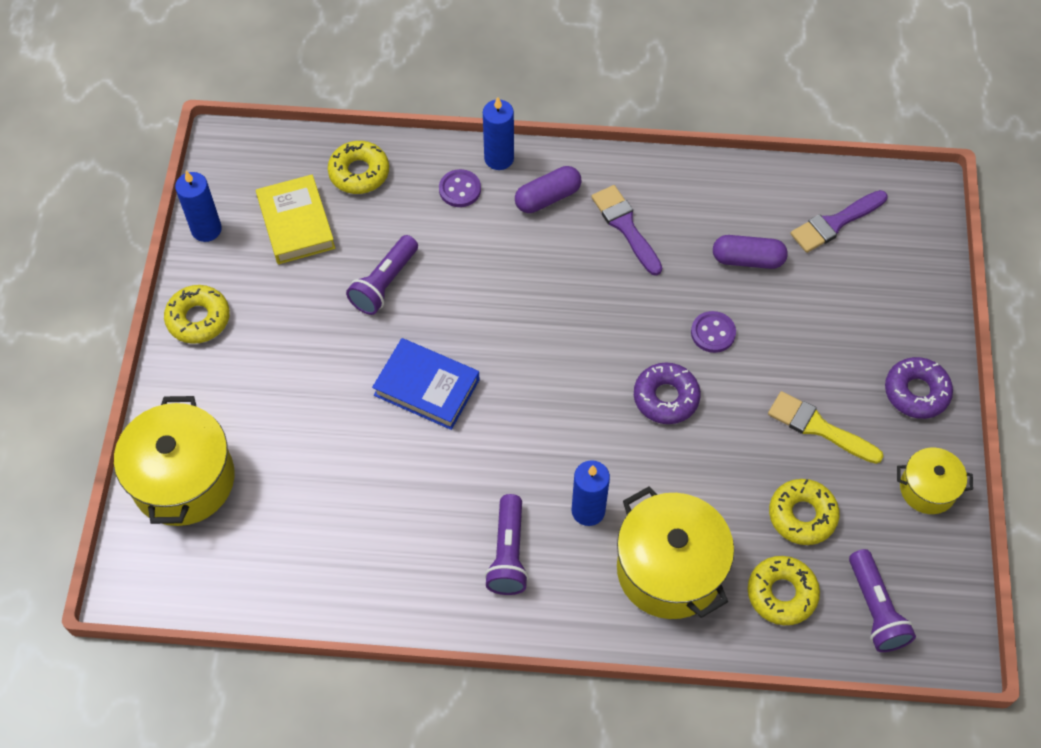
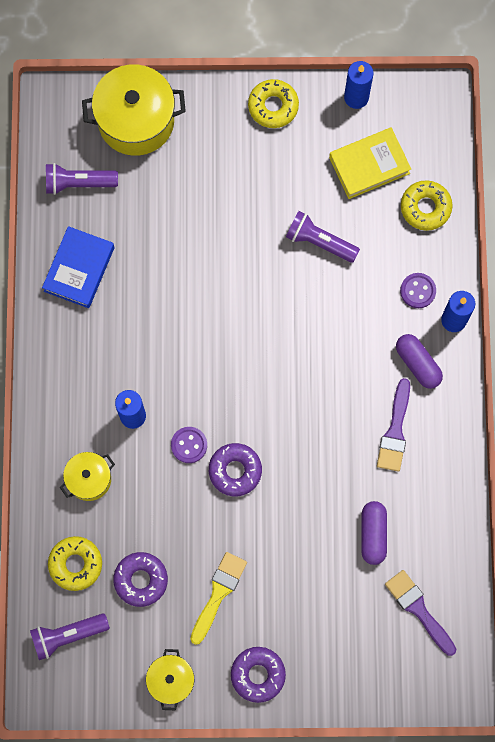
camera: 85 degrees right, 15 degrees up
blue book [372,338,480,430] -> blue book moved to [42,226,115,308]
purple flashlight [485,494,529,595] -> purple flashlight moved to [46,163,118,195]
purple brush [591,185,662,276] -> purple brush turned 135 degrees clockwise [377,378,410,472]
yellow pot [617,486,734,619] -> yellow pot [60,452,115,501], size x0.55
purple button [691,311,736,353] -> purple button moved to [171,427,207,463]
yellow donut [769,479,839,545] -> purple donut [113,552,168,607]

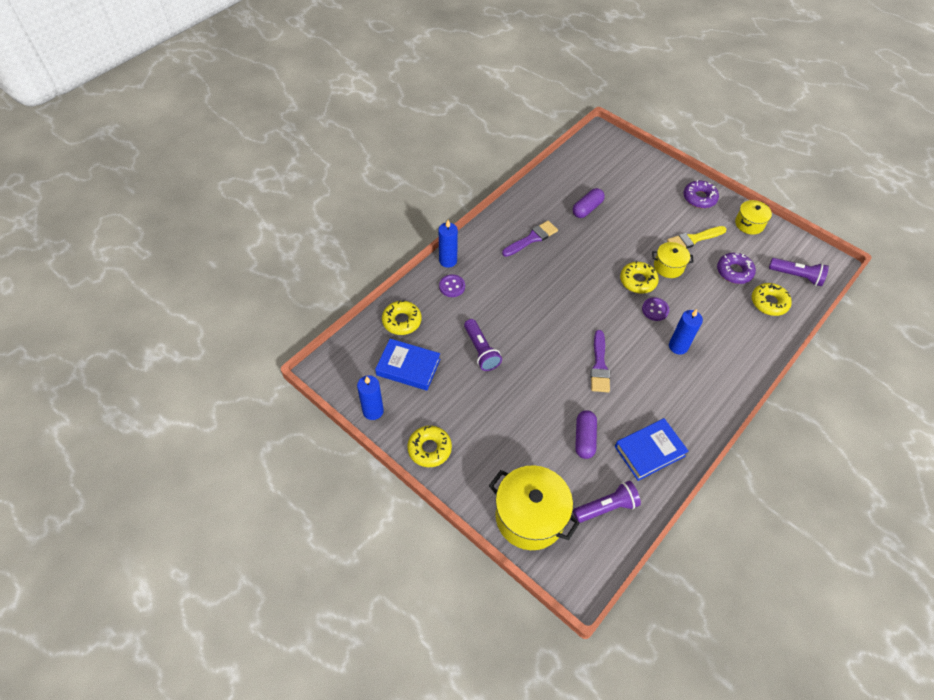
camera: 140 degrees left, 20 degrees down
purple flashlight [46,163,118,195] -> purple flashlight turned 60 degrees counterclockwise [573,481,641,523]
yellow pot [60,452,115,501] -> yellow pot moved to [652,242,694,278]
purple donut [209,443,262,496] -> yellow donut [620,261,659,294]
yellow book [329,128,411,199] -> blue book [375,339,440,391]
purple brush [385,570,456,656] -> purple brush moved to [590,330,610,392]
purple capsule [396,334,443,389] -> purple capsule moved to [575,410,597,459]

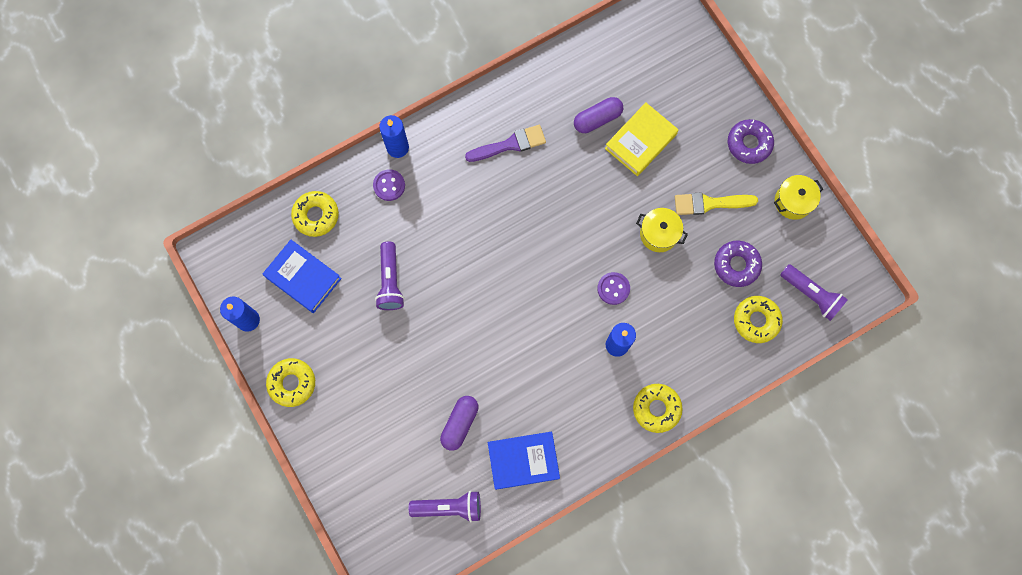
camera: 20 degrees right, 20 degrees up
yellow pot [489,465,580,550] -> none
purple brush [590,330,610,392] -> none
yellow donut [620,261,659,294] -> yellow donut moved to [633,384,683,433]
none -> yellow book [605,103,679,176]

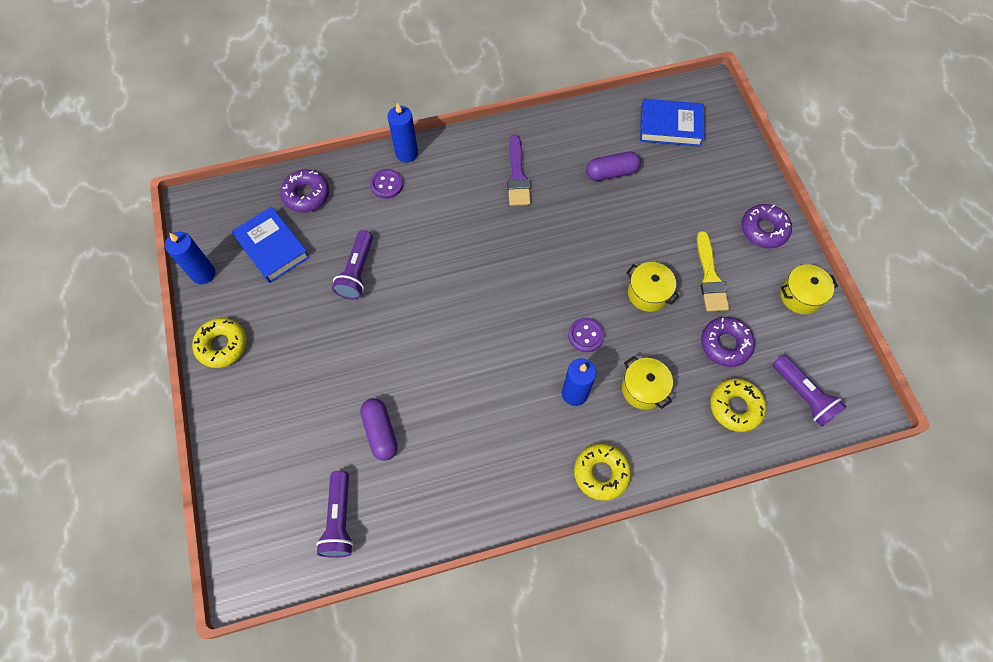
camera: 15 degrees right, 10 degrees down
yellow donut [291,191,339,237] -> purple donut [280,169,329,212]
purple flashlight [409,491,481,522] -> purple flashlight turned 75 degrees clockwise [316,471,354,558]
purple capsule [440,396,478,451] -> purple capsule turned 60 degrees counterclockwise [360,398,398,461]
purple brush [465,125,546,162] -> purple brush turned 90 degrees clockwise [507,135,531,206]
blue book [488,432,560,490] -> blue book moved to [640,99,704,147]
yellow book [605,103,679,176] -> none
yellow brush [675,192,758,215] -> yellow brush turned 105 degrees counterclockwise [697,231,729,312]
none -> yellow pot [622,356,673,410]

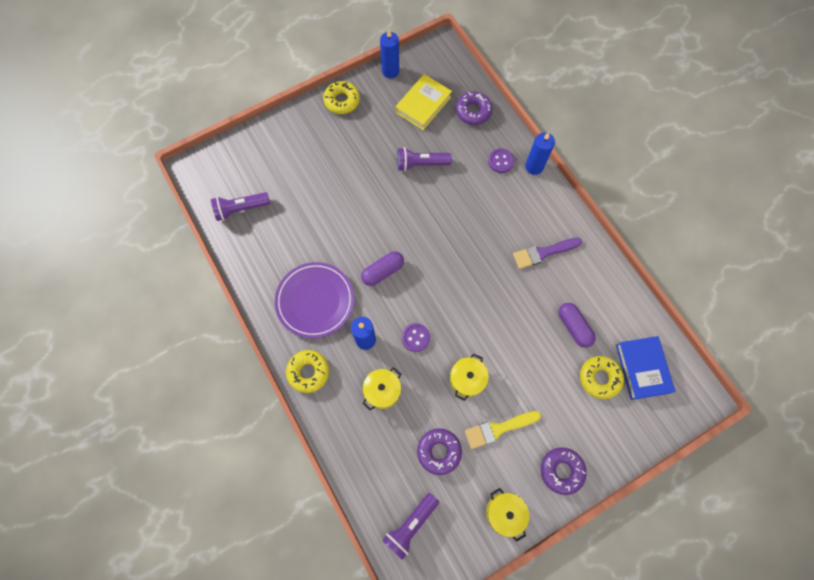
camera: 75 degrees right, 5 degrees up
blue book [232,207,310,283] -> yellow book [395,74,452,130]
purple capsule [360,398,398,461] -> purple capsule moved to [361,251,404,286]
yellow donut [710,378,767,432] -> yellow donut moved to [580,356,624,399]
none -> purple plate [275,262,354,338]

